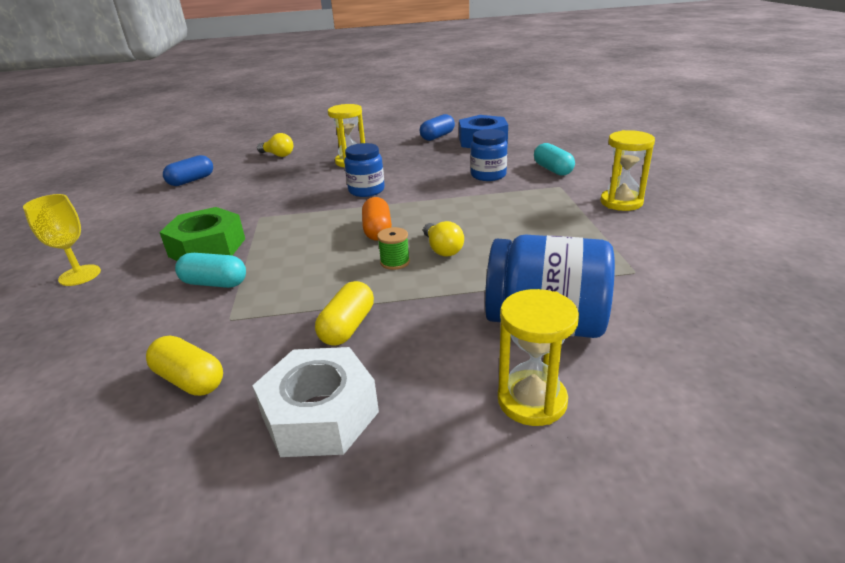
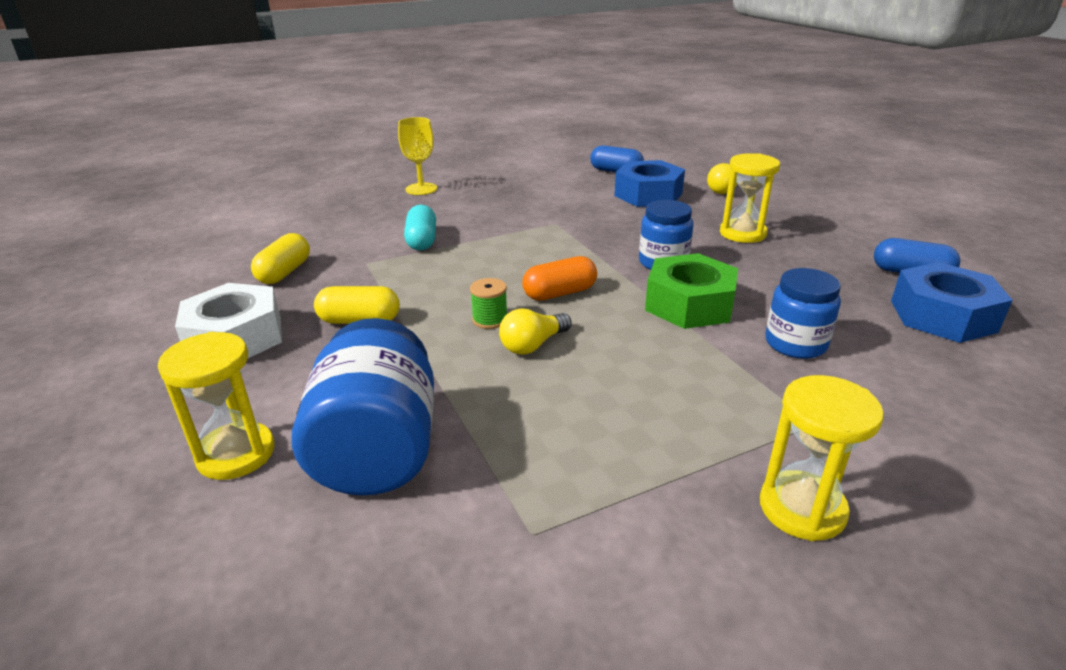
camera: 70 degrees right, 0 degrees up
green nut [159,207,245,261] -> green nut moved to [645,253,738,329]
turquoise capsule [534,143,575,176] -> none
none -> blue nut [615,160,685,207]

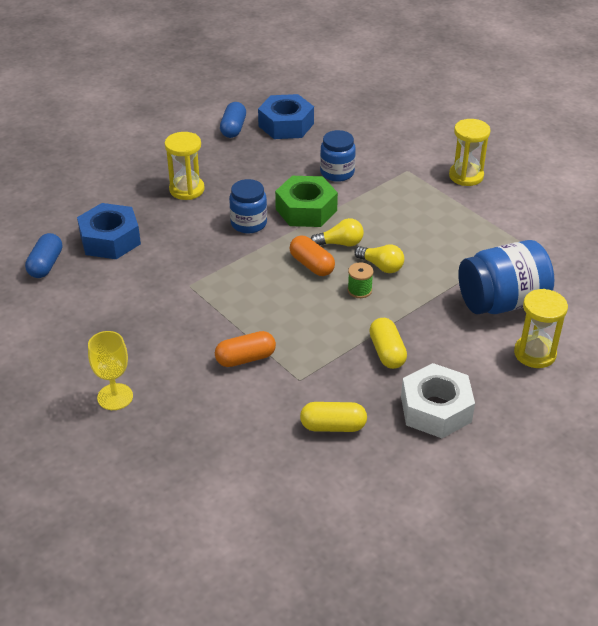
camera: 105 degrees left, 10 degrees up
turquoise capsule [404,205,436,250] -> orange capsule [215,331,276,367]
yellow light bulb [707,163,737,194] -> yellow light bulb moved to [311,218,364,246]

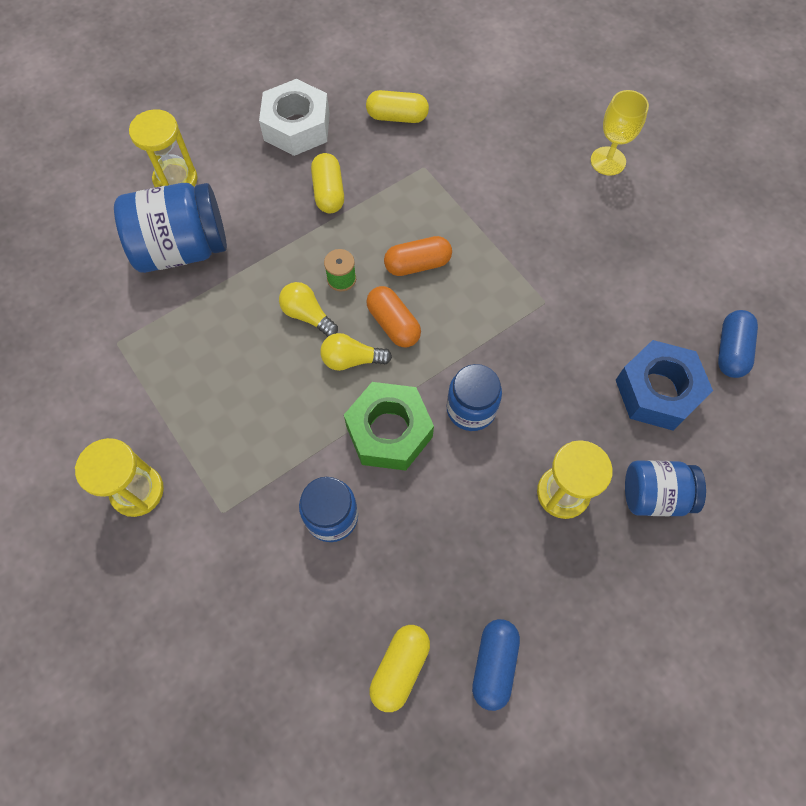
camera: 175 degrees left, 25 degrees up
orange capsule [215,331,276,367] -> orange capsule moved to [384,236,452,276]
blue nut [258,94,314,139] -> yellow capsule [370,625,430,712]
none -> blue jar [625,460,706,516]

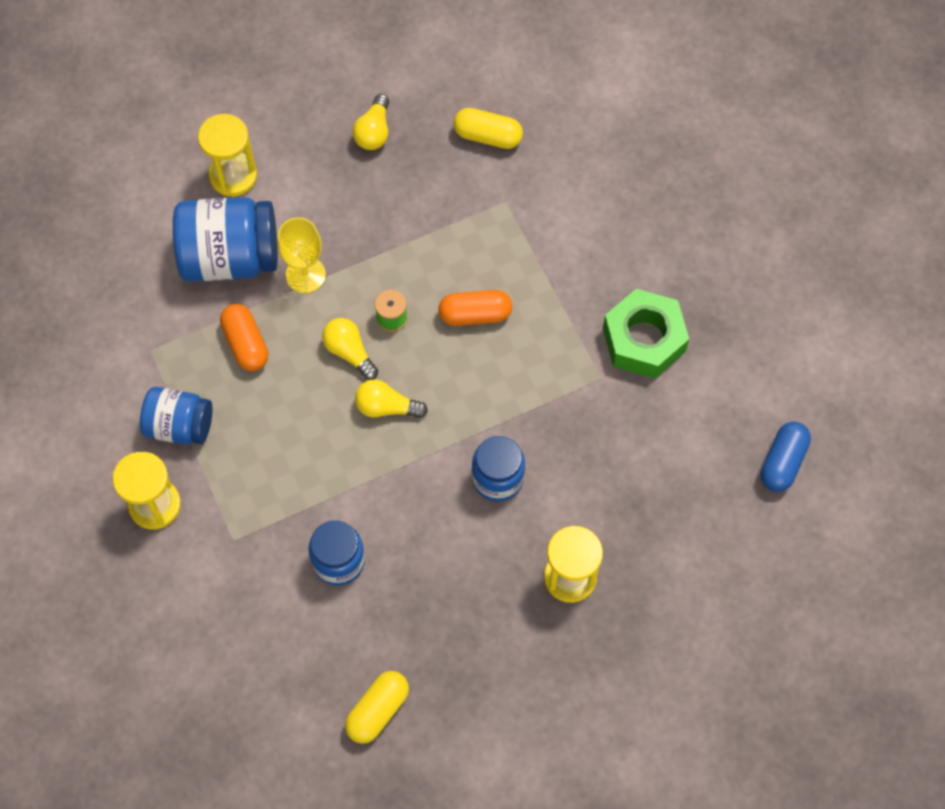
camera: 10 degrees right, 0 degrees up
white nut [259,79,330,156] -> yellow light bulb [353,94,389,150]
yellow capsule [311,153,344,213] -> none
green nut [344,382,434,471] -> green nut moved to [603,289,689,379]
orange capsule [366,286,421,347] -> orange capsule moved to [220,304,268,371]
blue capsule [472,619,520,711] -> none
yellow goblet [591,90,649,176] -> yellow goblet moved to [277,217,326,293]
blue nut [616,340,713,430] -> none
blue jar [625,460,706,516] -> blue jar moved to [140,387,212,445]

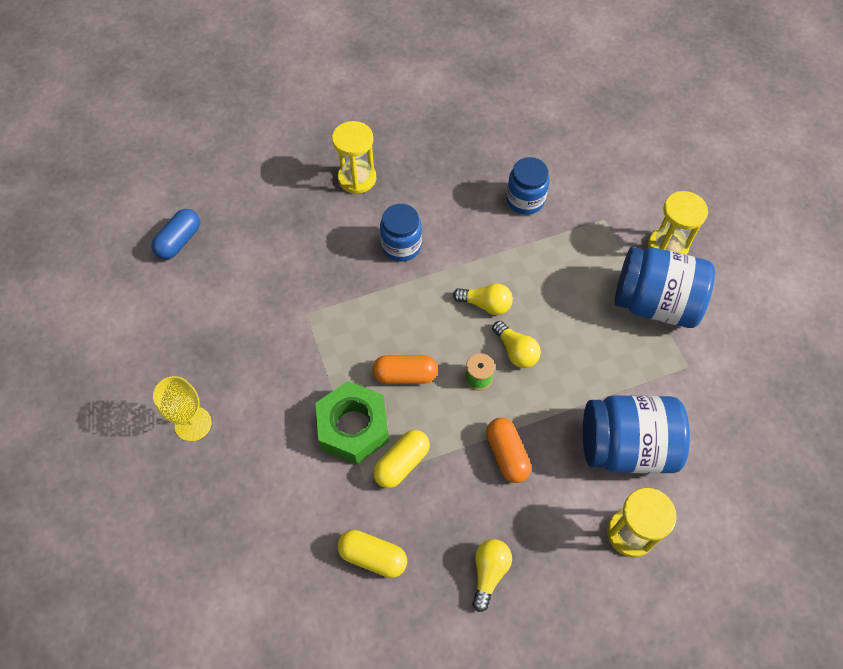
camera: 175 degrees left, 5 degrees down
blue jar [140,387,212,445] -> blue jar [615,247,715,328], size x1.61
orange capsule [220,304,268,371] -> orange capsule moved to [486,418,531,483]
yellow goblet [277,217,326,293] -> yellow goblet moved to [153,376,212,441]
yellow capsule [345,671,409,744] -> yellow capsule moved to [373,430,430,488]
green nut [603,289,689,379] -> green nut moved to [315,381,389,464]

